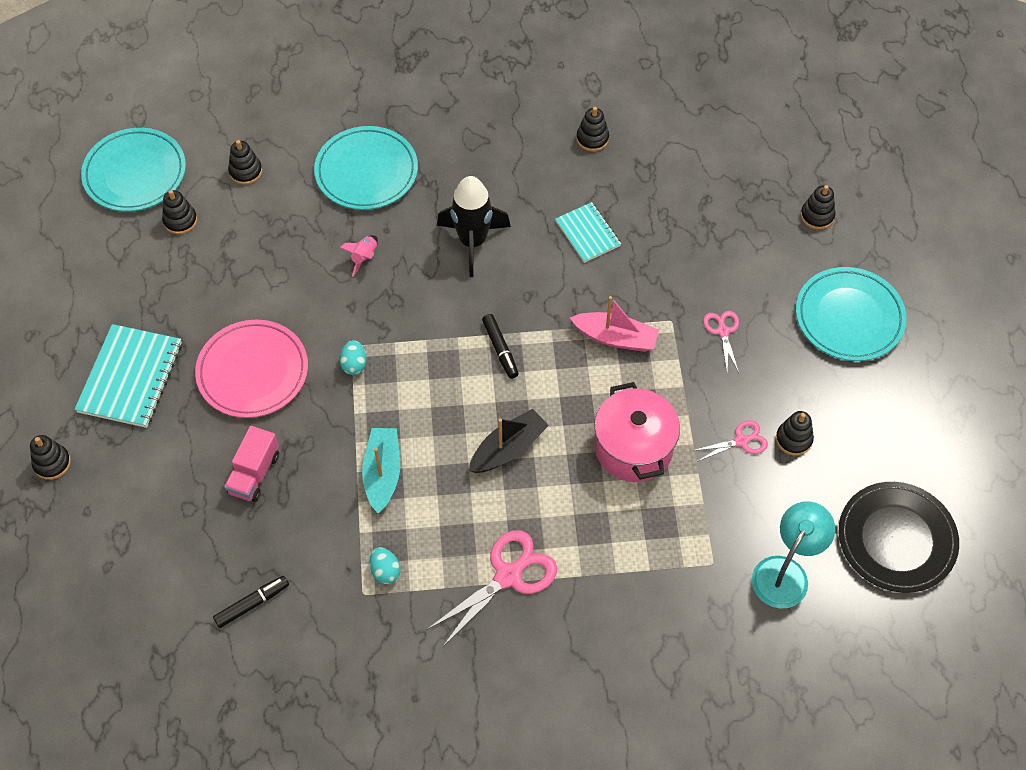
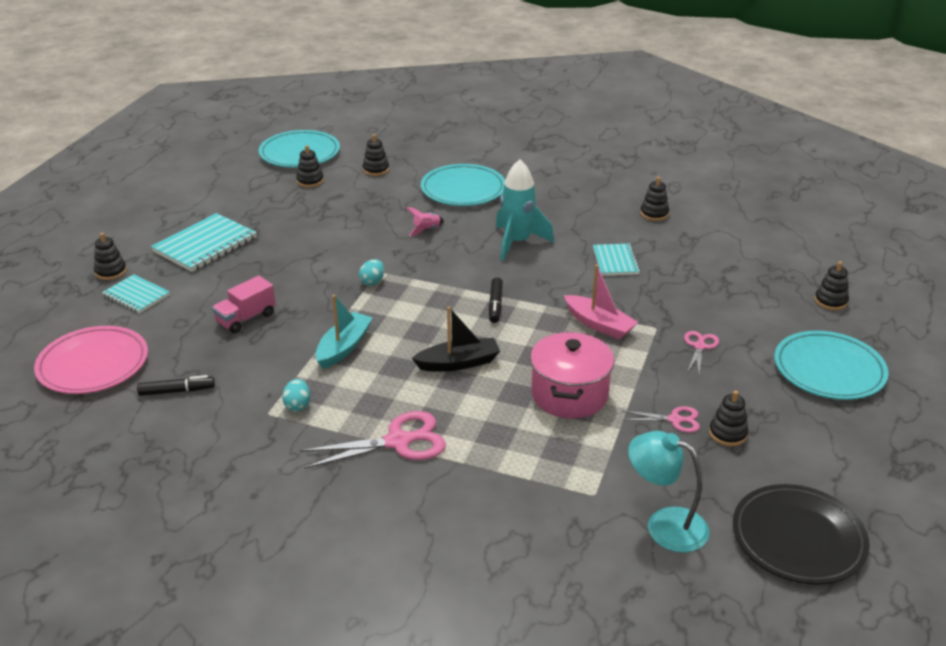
camera: 25 degrees right, 25 degrees down
pink plate [195,320,308,418] -> pink plate moved to [34,326,148,394]
black rocket [437,176,511,277] -> turquoise rocket [496,159,554,261]
turquoise lamp [752,501,835,609] -> turquoise lamp turned 120 degrees counterclockwise [628,431,710,553]
none -> turquoise notebook [102,274,170,313]

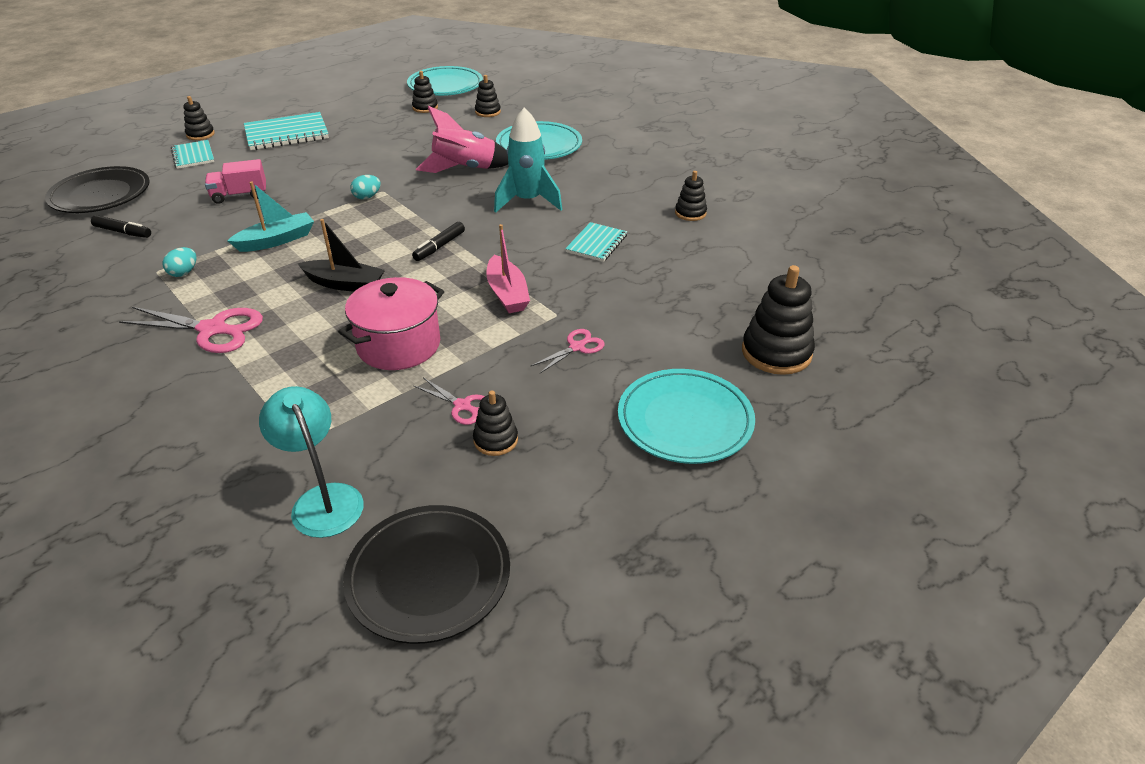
camera: 30 degrees right, 5 degrees up
pink plate [34,326,148,394] -> black plate [45,166,149,213]
pink rocket [407,207,444,236] -> pink rocket [416,106,508,173], size x2.18
black stacking toy [815,261,849,310] -> black stacking toy [742,265,815,375], size x1.76

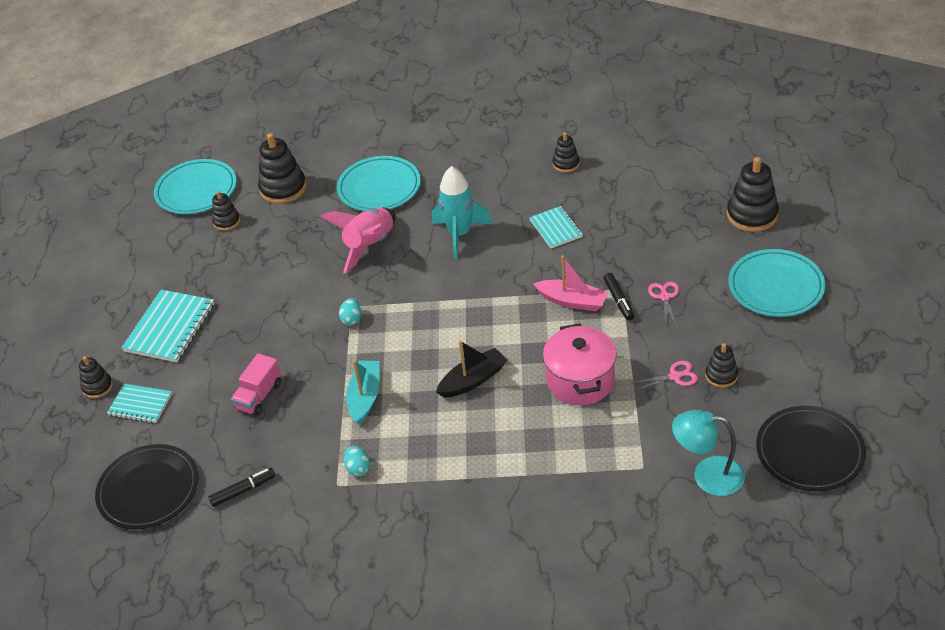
camera: 45 degrees left, 5 degrees up
pink scissors [119,307,263,353] -> none
black marker [412,222,465,261] -> black marker moved to [603,273,634,320]
black stacking toy [475,75,501,117] -> black stacking toy [258,133,307,204], size x1.76

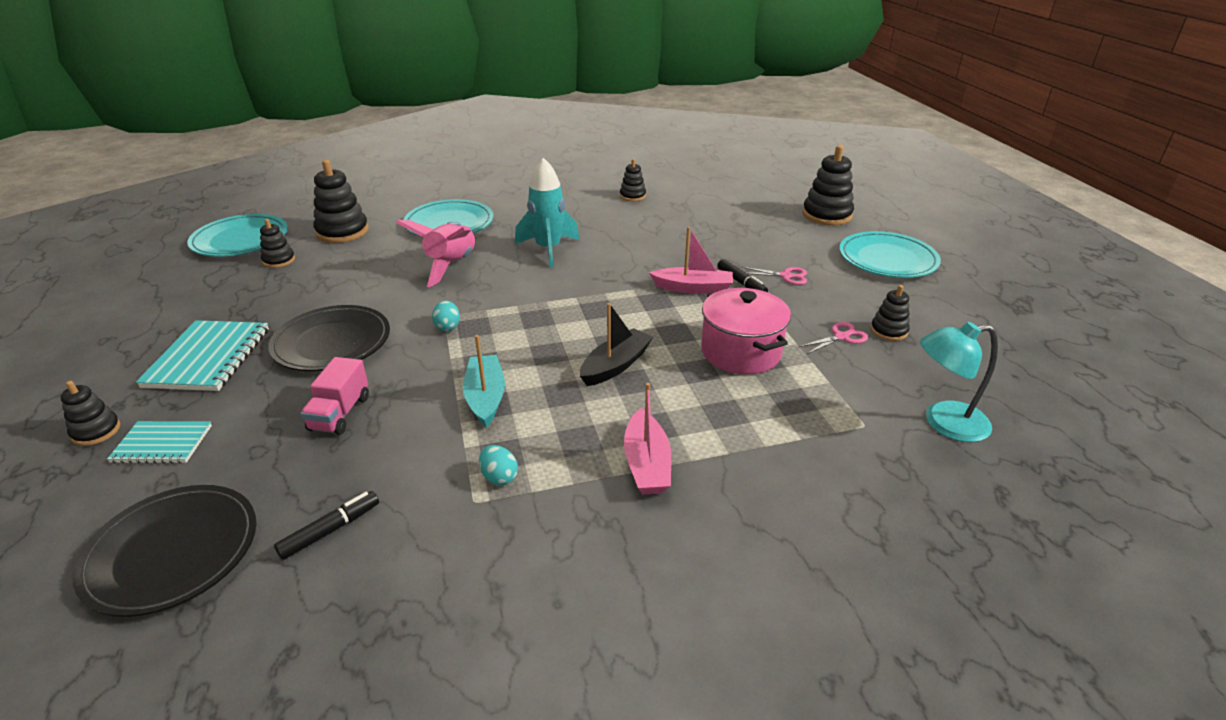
camera: 20 degrees left, 10 degrees down
turquoise notebook [529,206,583,248] -> none
pink scissors [648,282,679,325] -> pink scissors turned 120 degrees clockwise [741,267,807,285]
black plate [756,406,866,491] -> black plate moved to [268,305,390,371]
none -> pink boat [624,383,671,494]

